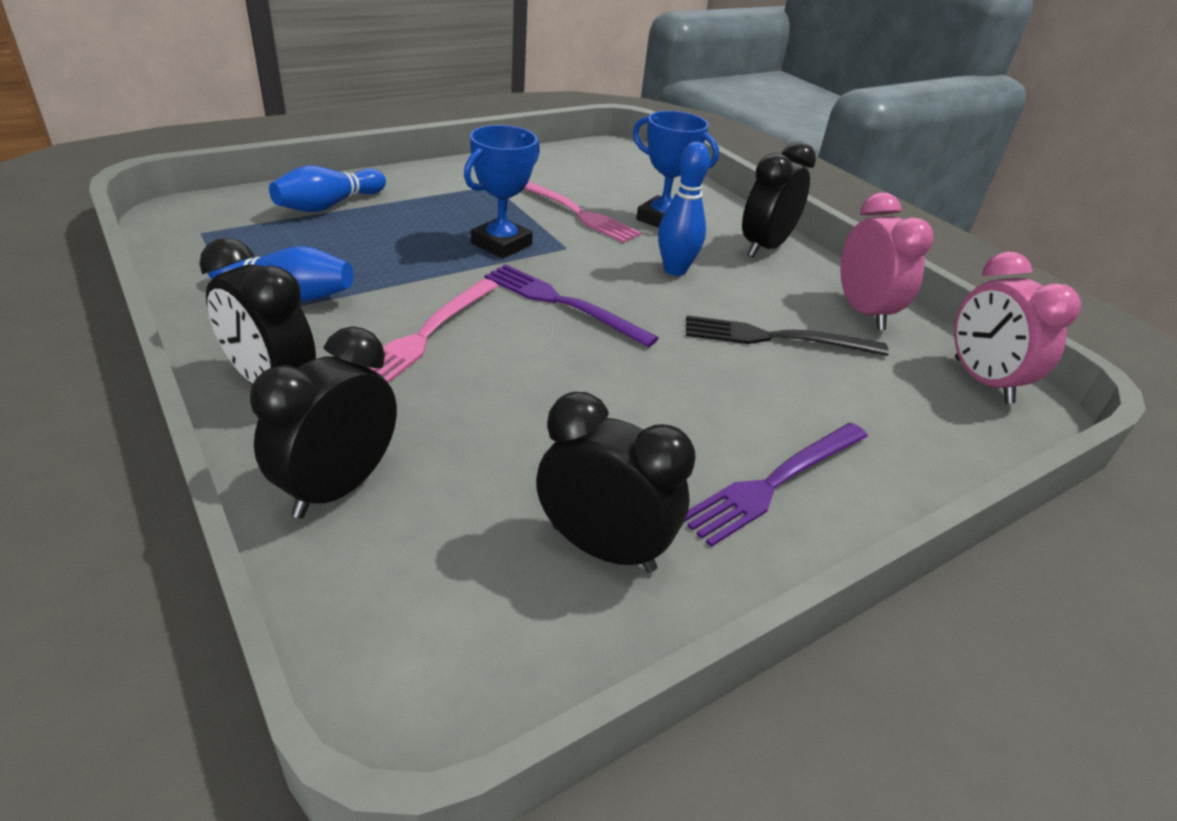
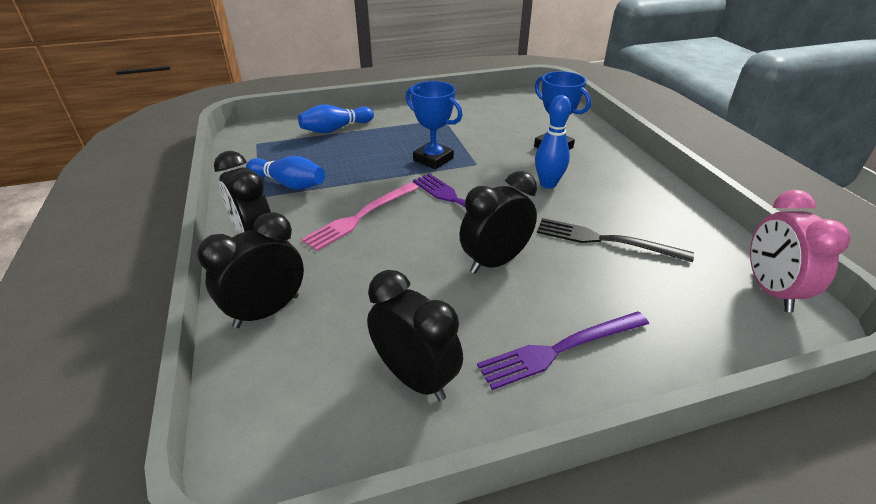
camera: 20 degrees right, 0 degrees up
blue trophy [464,125,540,258] -> blue trophy turned 75 degrees clockwise [406,81,462,169]
pink fork [524,181,641,243] -> none
black clock [742,141,816,257] -> black clock moved to [459,171,537,274]
pink clock [840,193,933,330] -> none

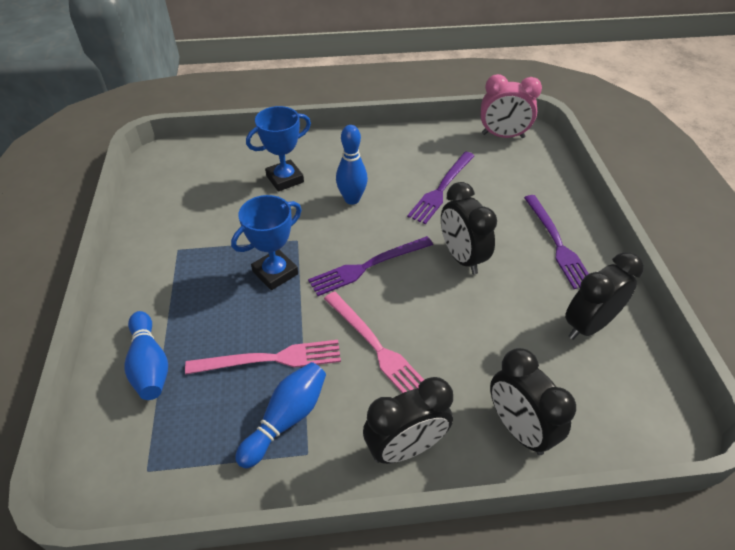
camera: 80 degrees left, 10 degrees up
black fork [537,218,694,262] -> purple fork [407,152,474,224]
none -> pink fork [185,340,341,375]

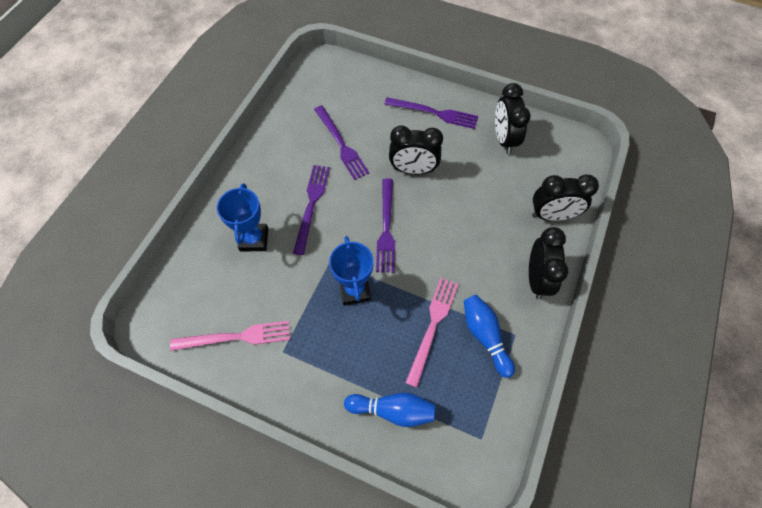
camera: 60 degrees left, 15 degrees up
pink fork [324,291,424,393] -> pink fork moved to [170,321,290,351]
blue bowling pin [336,125,368,205] -> purple fork [293,165,330,255]
pink clock [481,74,542,138] -> none

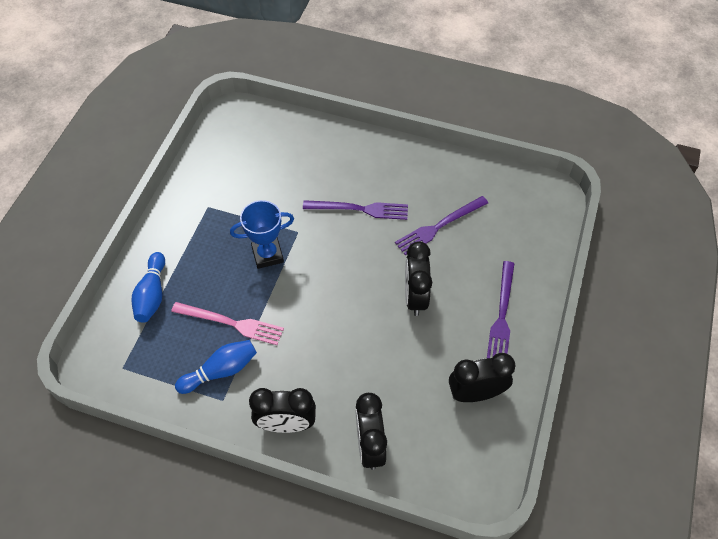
camera: 85 degrees right, 5 degrees down
pink fork [170,321,290,351] -> none
blue trophy [217,184,268,252] -> none
purple fork [376,178,395,273] -> none

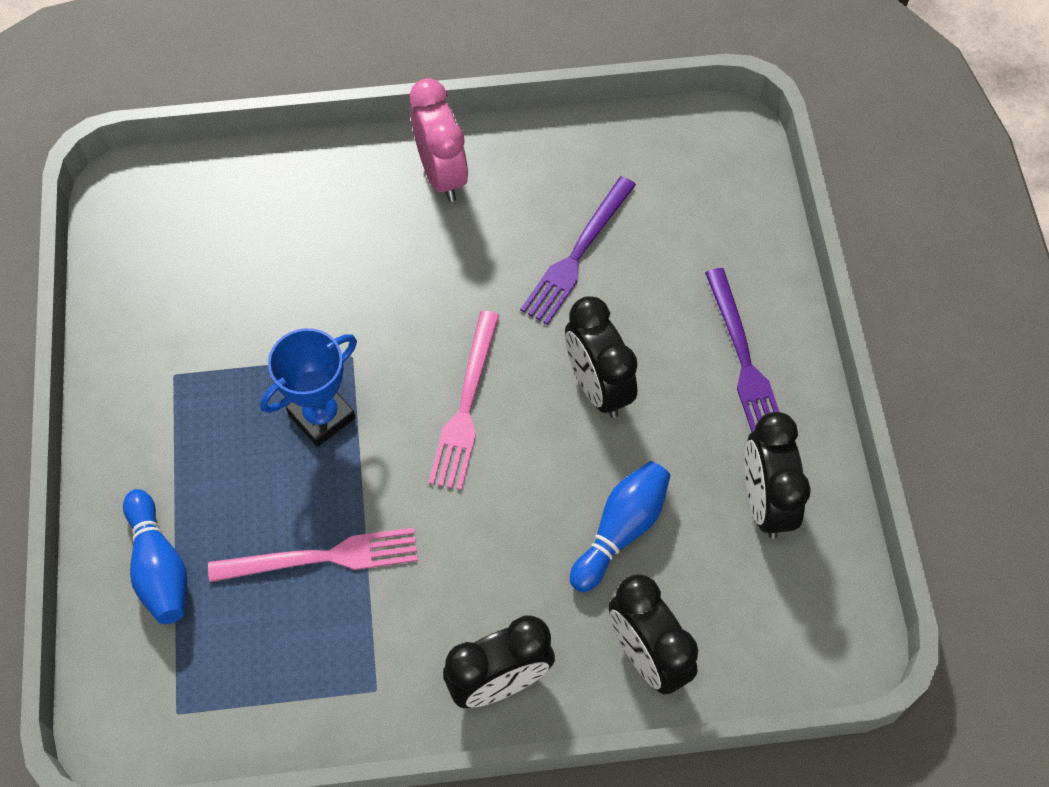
camera: 25 degrees left, 5 degrees up
blue bowling pin [175,340,257,394] -> blue bowling pin moved to [570,461,671,592]
purple fork [303,200,408,220] -> none
black clock [449,353,516,402] -> black clock turned 60 degrees counterclockwise [745,412,811,539]
none -> pink clock [410,78,468,202]
none -> pink fork [429,311,499,490]

